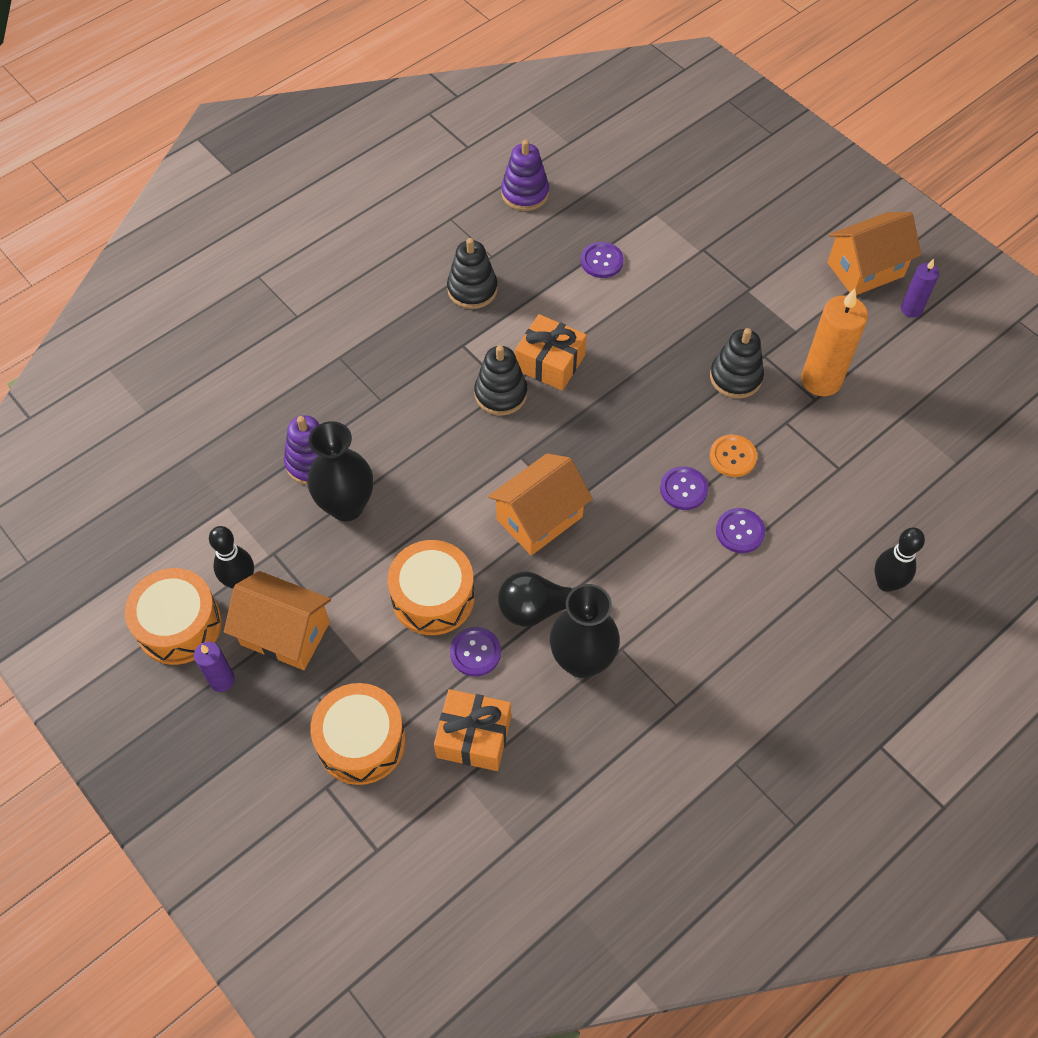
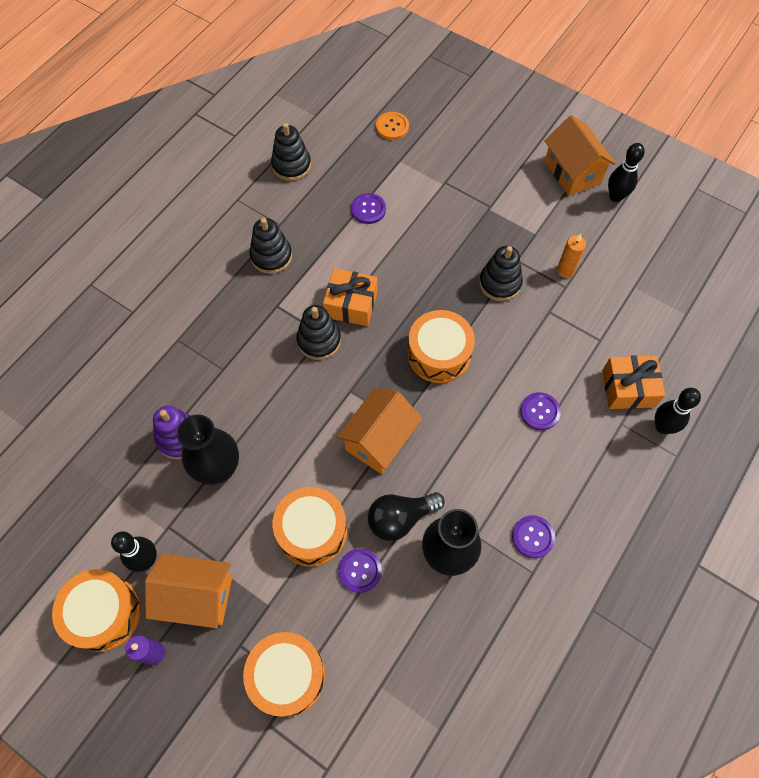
camera: 15 degrees left, 5 degrees up
orange gift [434,689,511,771] -> orange gift moved to [602,355,665,409]
purple stacking toy [501,140,549,211] -> black stacking toy [271,123,311,181]
purple button [660,466,708,510] -> purple button moved to [512,515,555,558]
orange button [710,434,757,477] -> orange button moved to [376,112,409,140]
orange candle [801,289,868,396] -> orange candle [557,234,586,278], size x0.55
orange house [827,212,921,295] -> orange house turned 75 degrees counterclockwise [544,115,616,196]
purple candle [901,259,939,318] -> black bowling pin [608,143,645,202]
none -> orange drum [408,310,475,383]

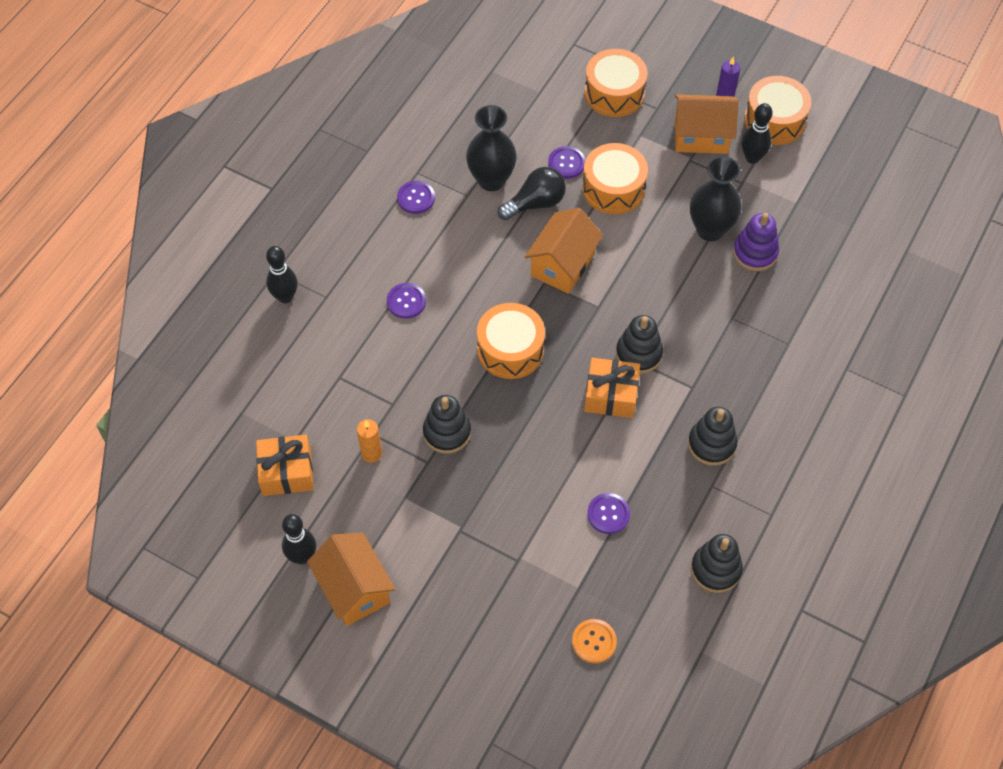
camera: 175 degrees right, 5 degrees down
orange gift [602,355,665,409] -> orange gift moved to [256,435,313,496]

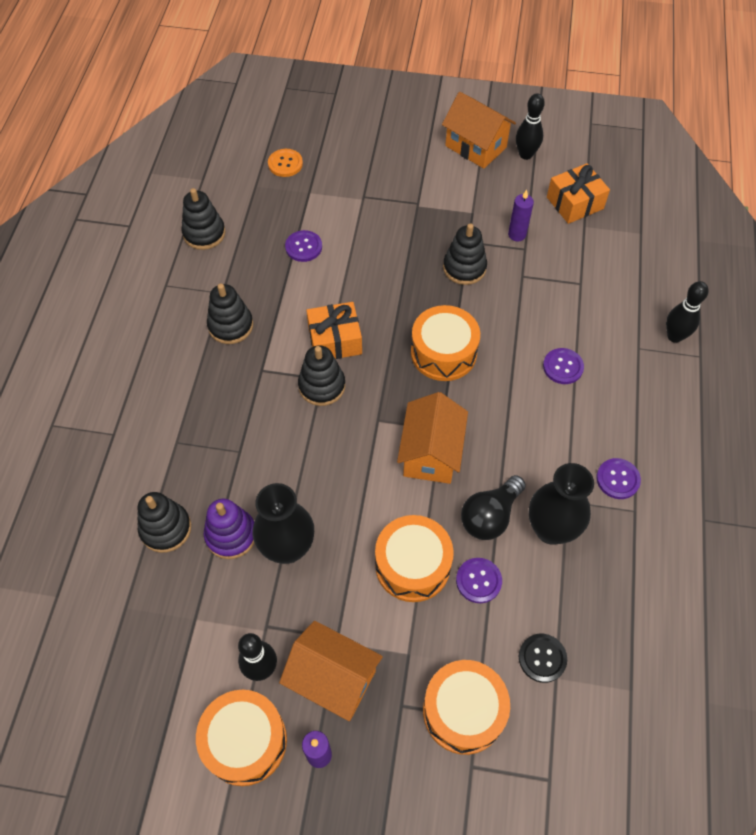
camera: 160 degrees right, 0 degrees up
orange candle [357,419,382,463] -> purple candle [508,190,534,241]
orange house [675,94,739,154] -> orange house turned 45 degrees clockwise [279,621,383,721]
none -> black stacking toy [138,492,191,553]
none -> black button [519,634,567,683]

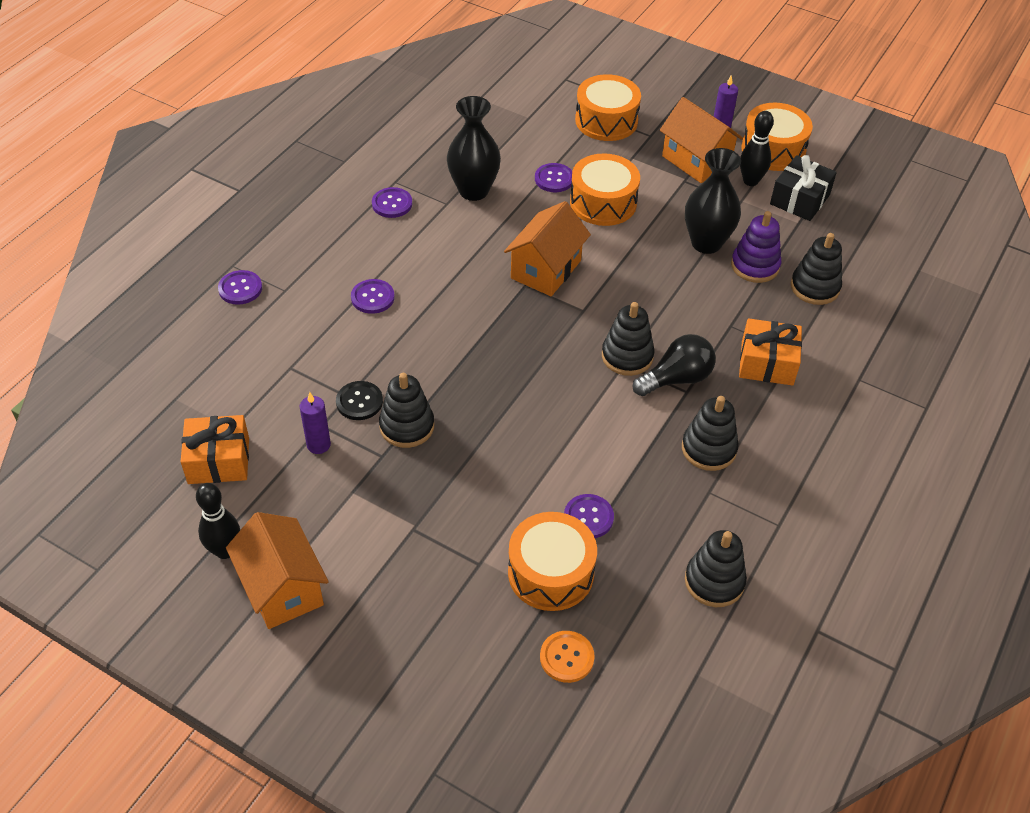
camera: 160 degrees left, 10 degrees down
orange gift [306,302,362,359] -> orange gift moved to [739,318,802,386]
orange drum [411,305,480,381] -> orange drum moved to [508,512,597,611]
black light bulb [461,475,526,540] -> black light bulb moved to [633,334,716,396]
black button [519,634,567,683] -> black button moved to [336,381,383,420]
black bowling pin [666,281,709,343] -> purple button [218,270,262,305]
none -> black gift [770,155,837,221]

